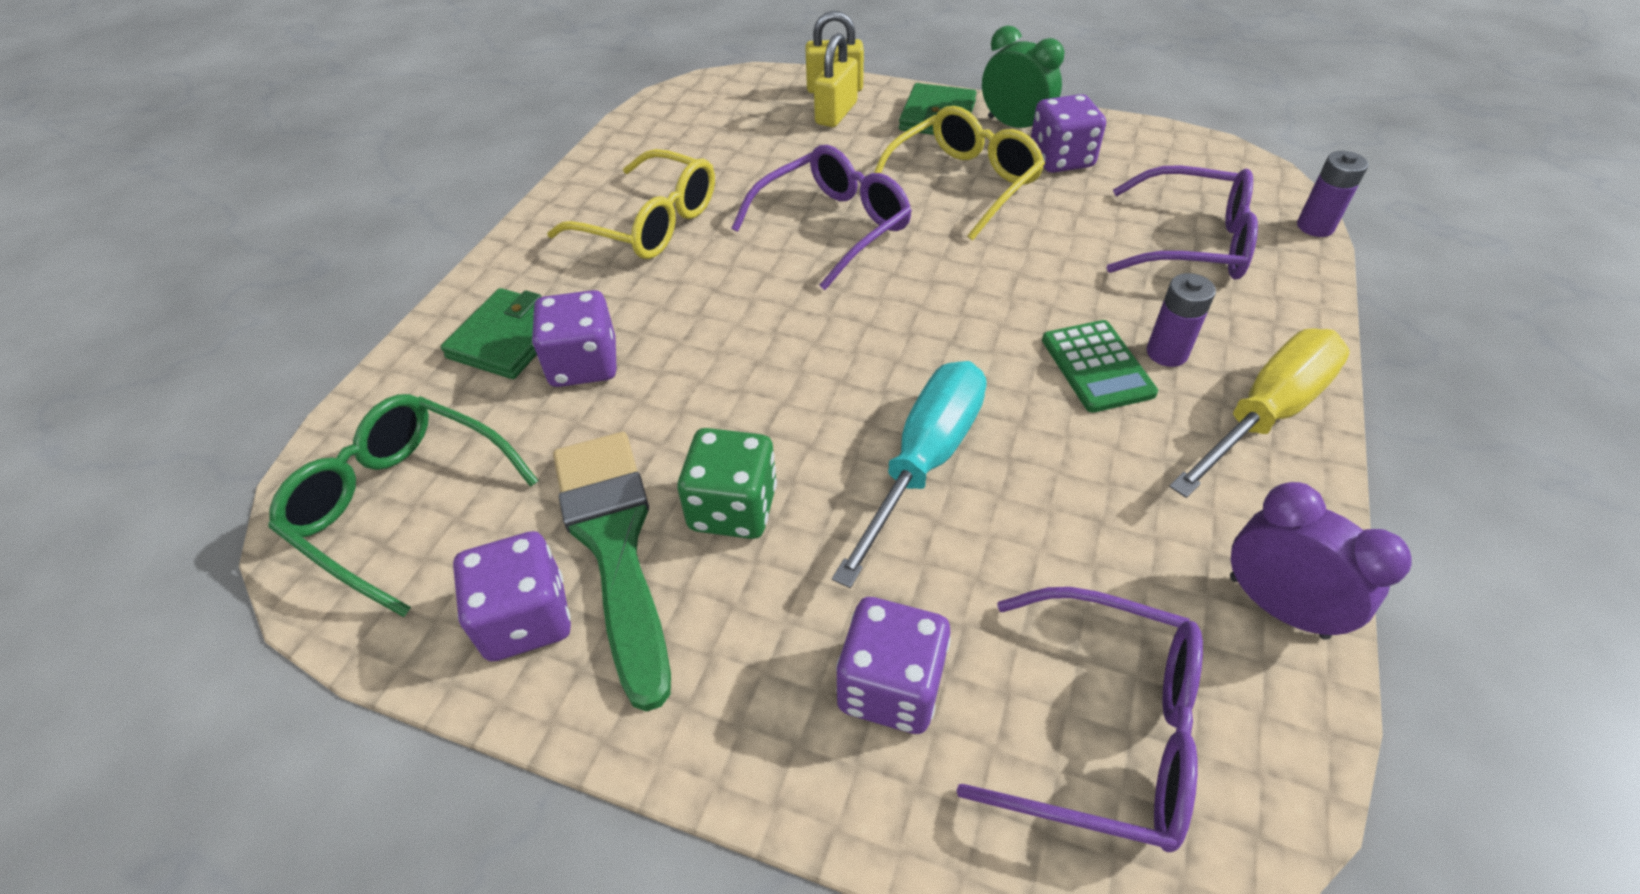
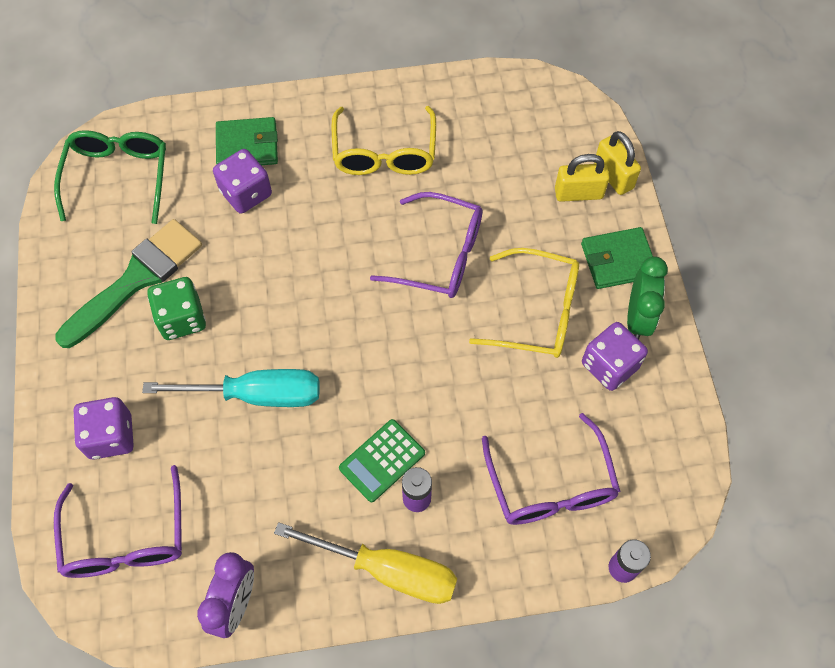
camera: 60 degrees right, 15 degrees up
purple dice [453,531,571,661] -> none

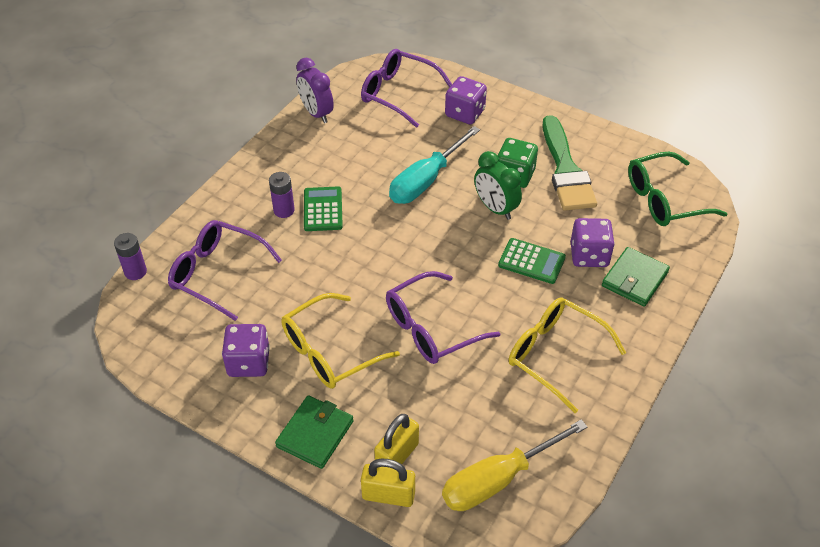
camera: 130 degrees right, 15 degrees down
green glasses [54,130,166,224] -> green glasses turned 120 degrees clockwise [628,152,727,226]
yellow screwdriver [274,522,457,604] -> yellow screwdriver moved to [442,419,587,511]
green clock [627,257,668,340] -> green clock moved to [474,151,522,220]
none -> green calculator [498,238,566,284]

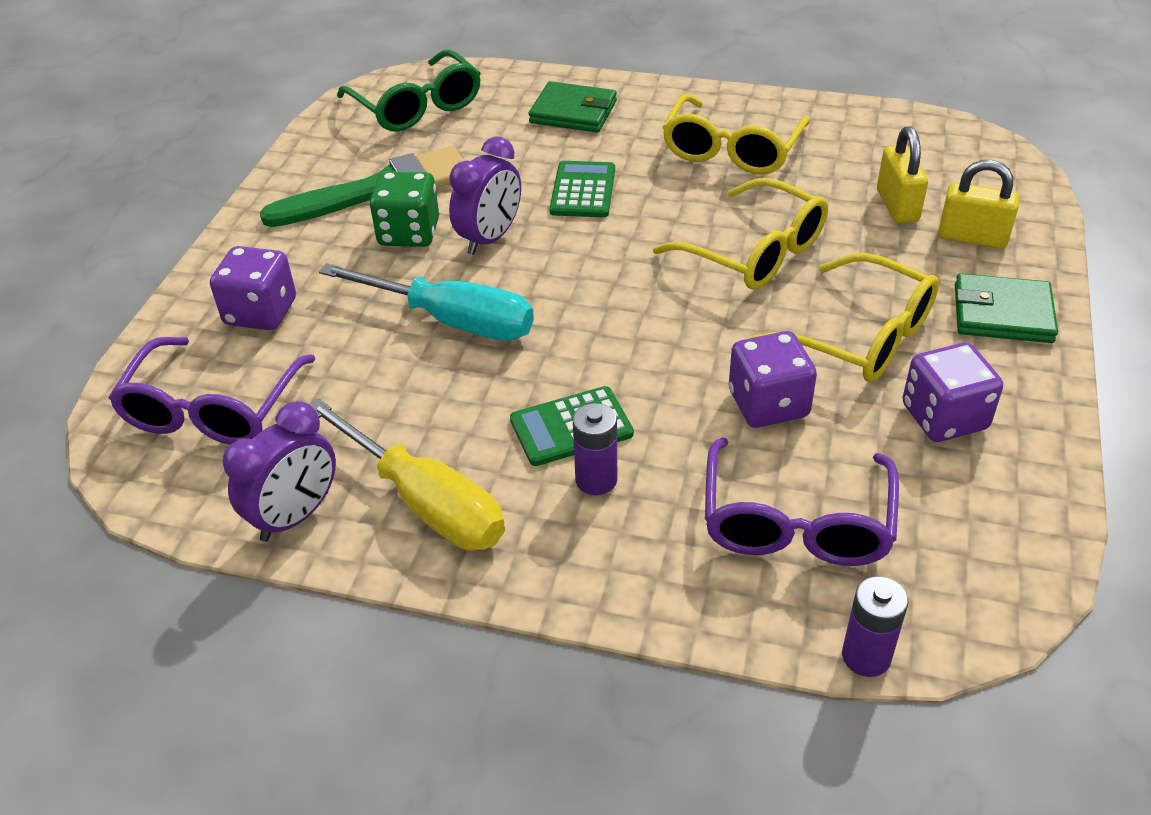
camera: 105 degrees left, 5 degrees down
yellow padlock [361,458,415,507] -> yellow padlock moved to [877,126,928,224]
purple glasses [386,271,500,364] -> yellow glasses [653,178,828,290]
yellow screwdriver [442,419,587,511] -> yellow screwdriver moved to [309,398,505,551]
green clock [474,151,522,220] -> purple clock [449,137,521,255]
purple dice [570,218,615,267] -> purple dice moved to [729,331,817,428]

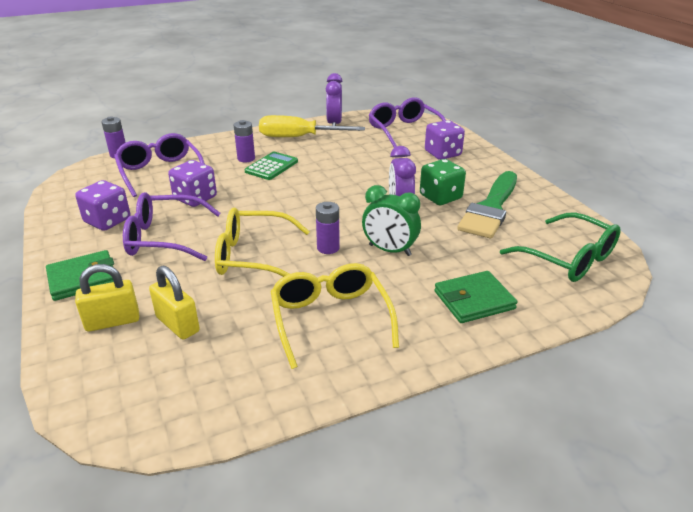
camera: 140 degrees right, 10 degrees down
turquoise screwdriver [319,263,534,341] -> none
green glasses [337,49,481,132] -> green glasses turned 150 degrees counterclockwise [500,212,621,282]
green calculator [550,161,615,217] -> green clock [362,185,421,256]
yellow glasses [752,253,939,382] -> purple glasses [123,192,221,261]
none -> purple battery [316,202,340,254]

